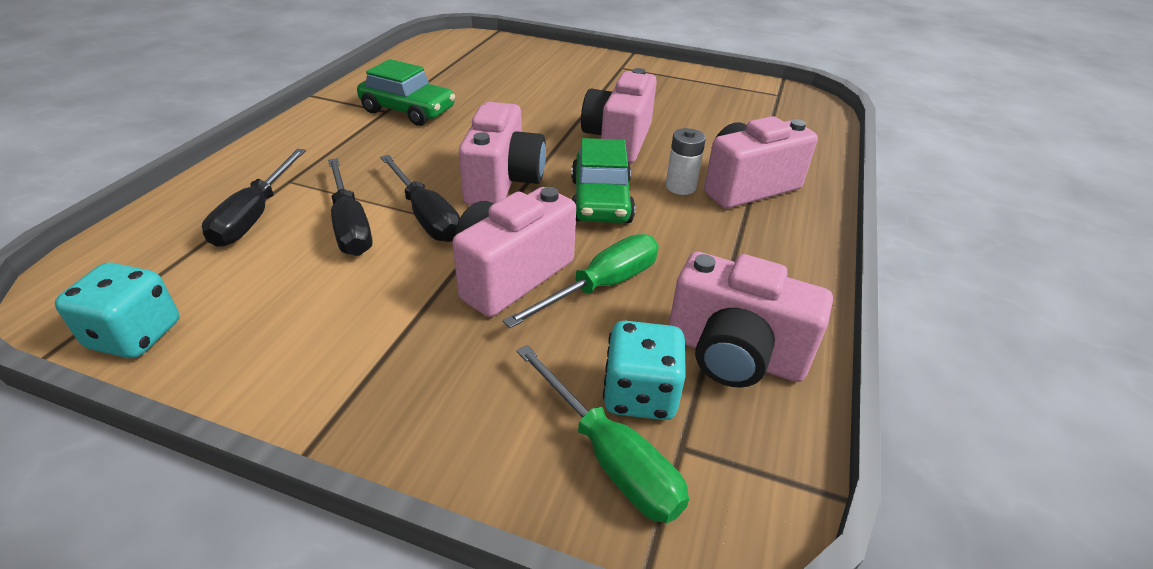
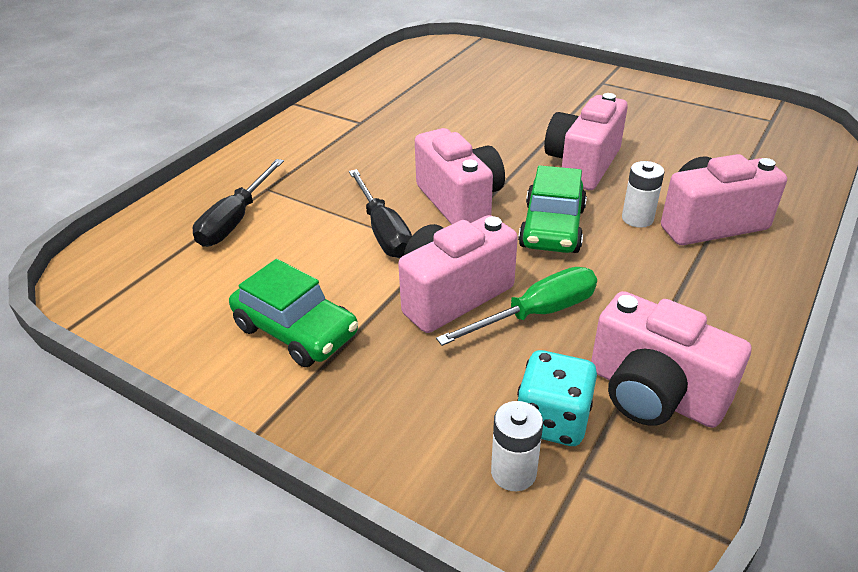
camera: 15 degrees right, 0 degrees up
turquoise dice [55,263,179,358] -> none
black screwdriver [328,158,372,256] -> none
green car [357,59,455,126] -> green car moved to [229,259,358,367]
pink camera [459,102,546,205] -> pink camera turned 45 degrees counterclockwise [415,128,505,224]
green screwdriver [517,345,689,523] -> white battery [491,401,543,491]

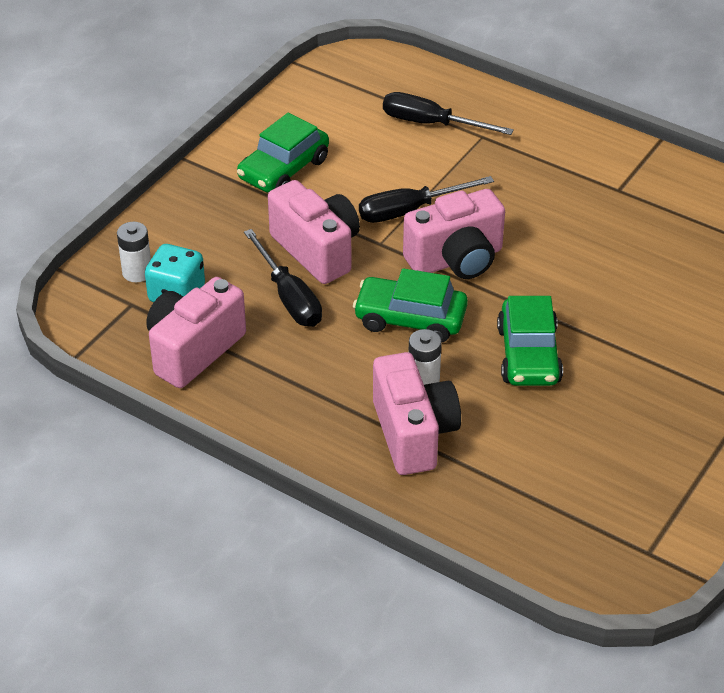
camera: 90 degrees right, 5 degrees up
green screwdriver [436,267,597,346] -> black screwdriver [244,229,322,327]
pink camera [544,93,628,190] -> green car [497,296,563,386]

